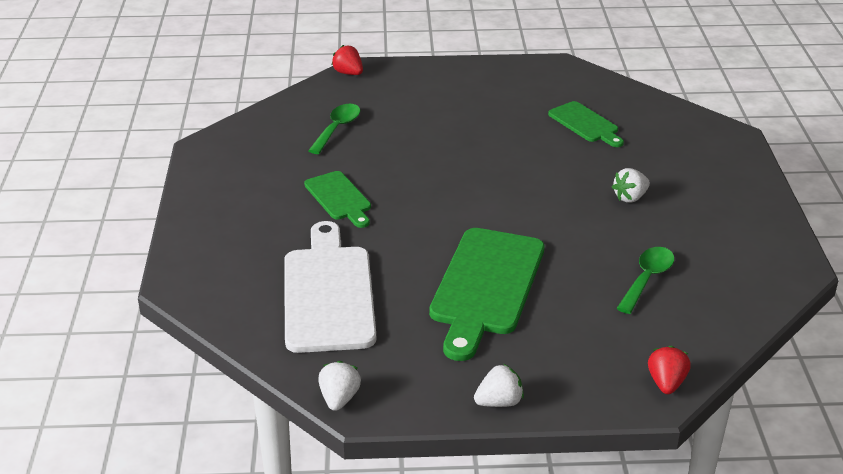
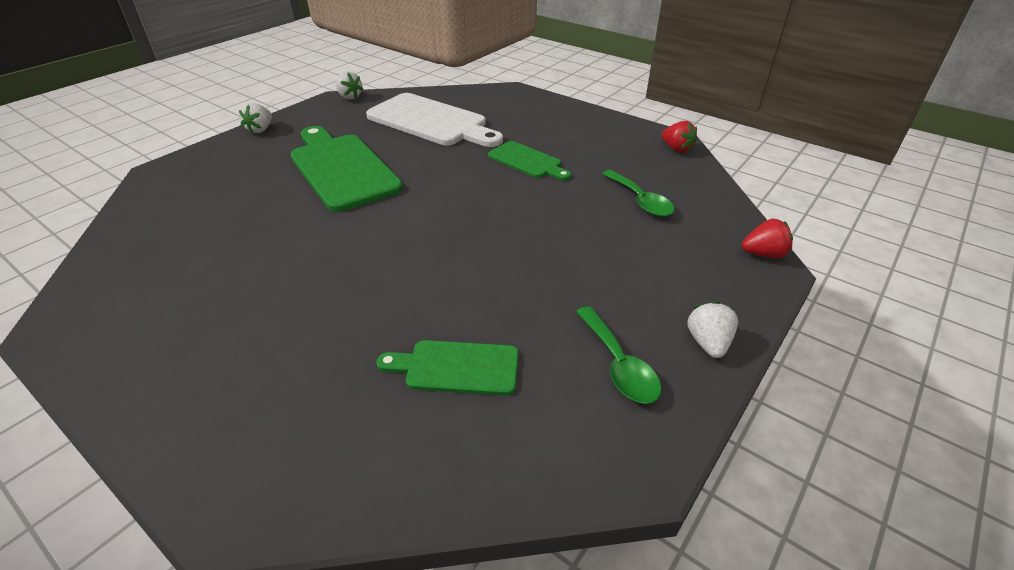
camera: 130 degrees right, 5 degrees up
green cutting board [304,171,371,228] -> green cutting board turned 150 degrees counterclockwise [488,141,571,180]
white strawberry [612,168,650,203] -> white strawberry moved to [687,301,738,358]
green spoon [617,247,674,314] -> green spoon moved to [576,306,661,404]
red strawberry [648,345,691,394] -> red strawberry moved to [661,121,697,153]

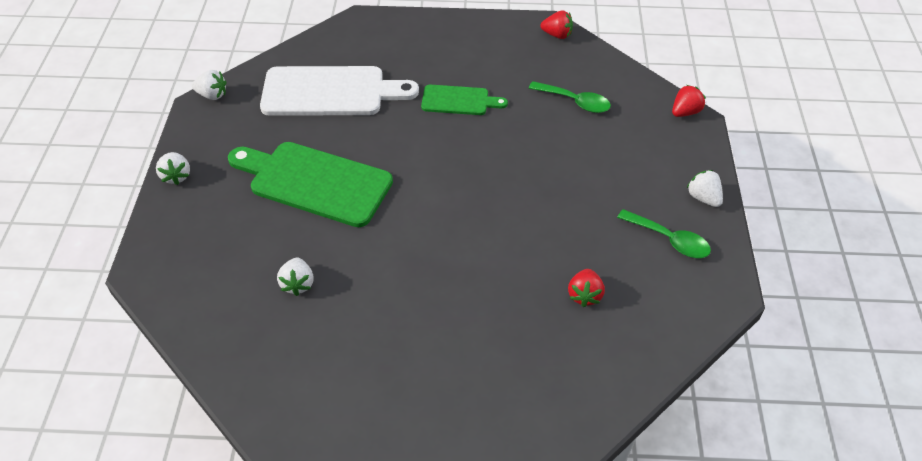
camera: 35 degrees left, 10 degrees up
green cutting board [376,340,519,396] -> red strawberry [568,269,605,307]
none -> white strawberry [277,258,314,296]

